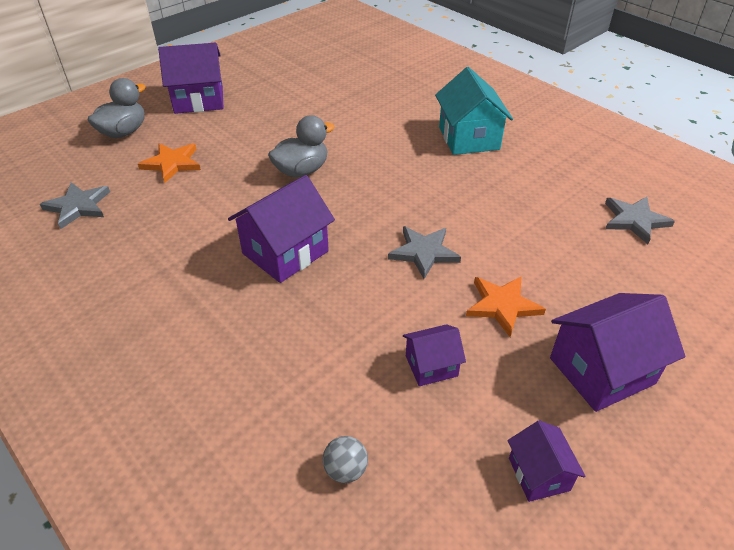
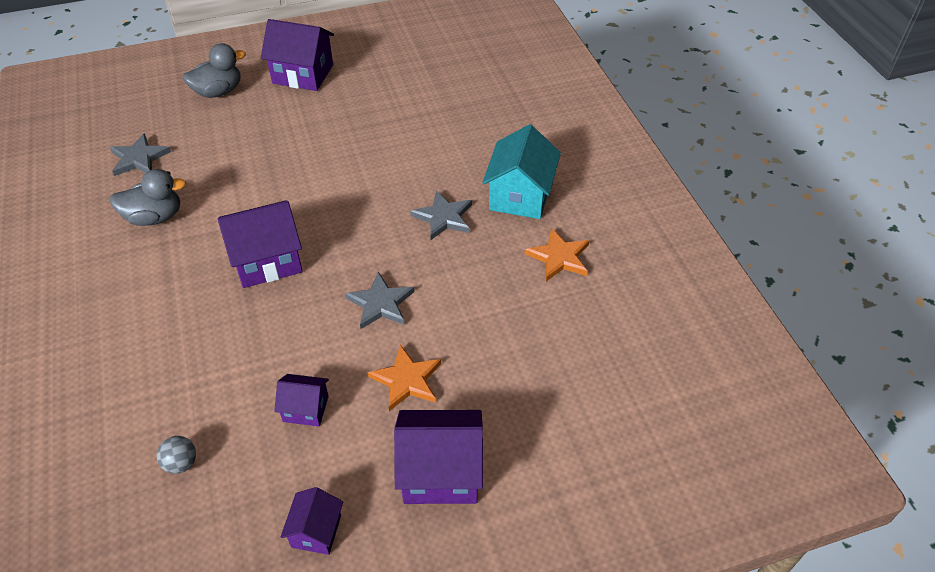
camera: 25 degrees right, 5 degrees up
orange star [138,143,201,183] -> orange star moved to [525,228,589,281]
grey duck [268,115,335,177] -> grey duck moved to [110,169,186,226]
grey star [605,197,675,244] -> grey star moved to [410,190,472,240]

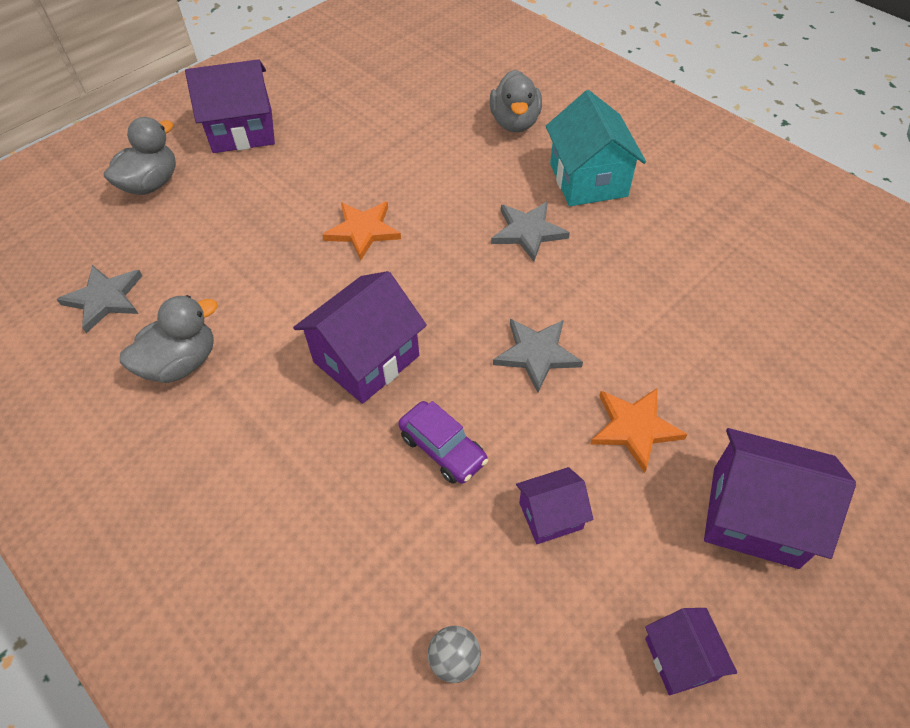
camera: 25 degrees left, 5 degrees up
purple house [394,410,483,504] -> purple house turned 45 degrees clockwise [704,428,856,569]
orange star [525,228,589,281] -> orange star moved to [322,201,401,261]
none -> purple car [398,401,488,484]
none -> grey duck [490,70,542,132]

